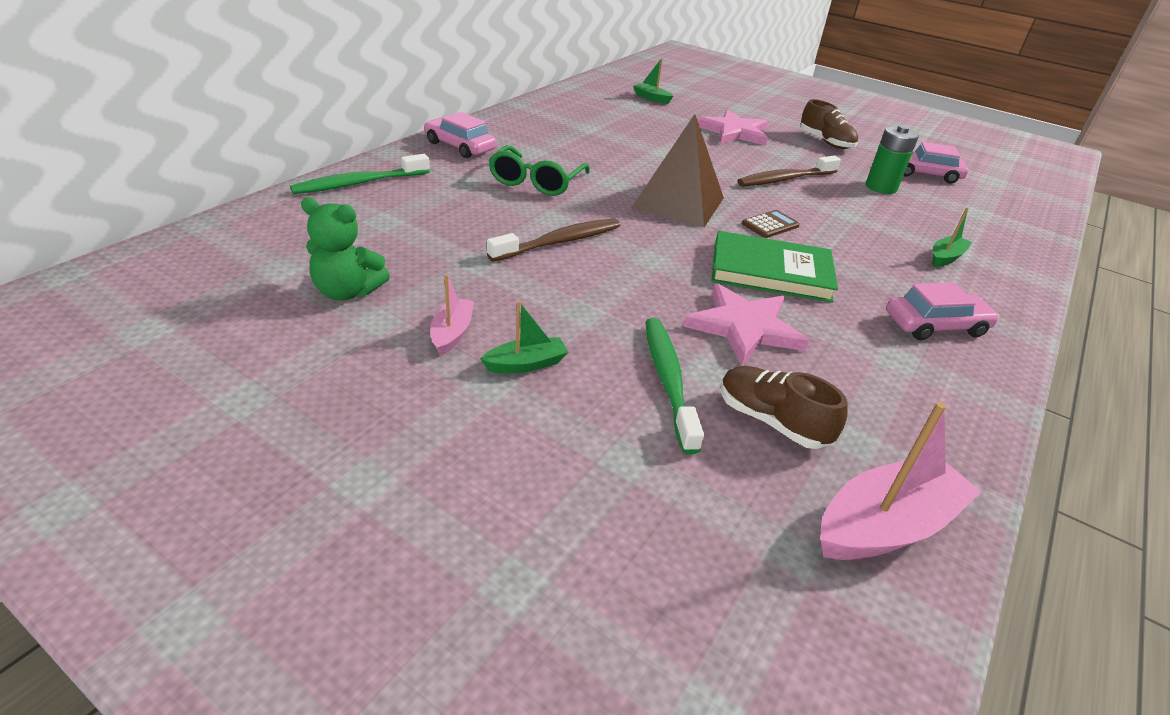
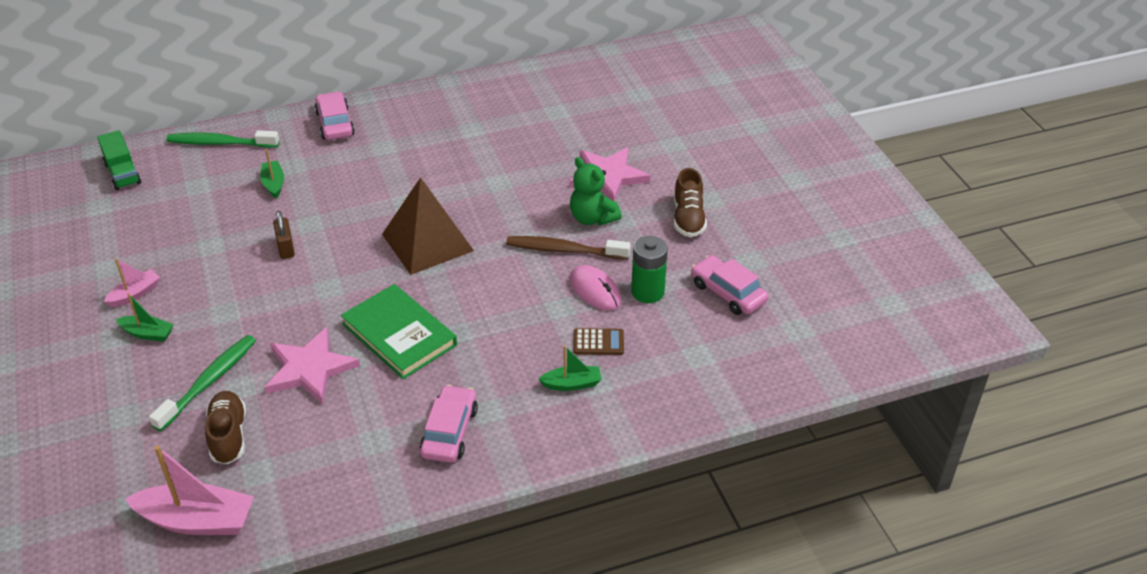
camera: 40 degrees right, 5 degrees up
green teddy bear [301,197,390,301] -> green teddy bear moved to [570,157,622,226]
brown toothbrush [487,219,620,262] -> brown padlock [273,211,295,259]
green glasses [489,145,590,196] -> none
green boat [633,58,673,104] -> green boat moved to [260,149,284,199]
brown calculator [742,210,800,238] -> brown calculator moved to [573,328,624,355]
pink car [886,283,999,340] -> pink car turned 105 degrees counterclockwise [420,385,478,463]
none -> green truck [97,130,141,190]
none -> pink mouse [570,265,622,310]

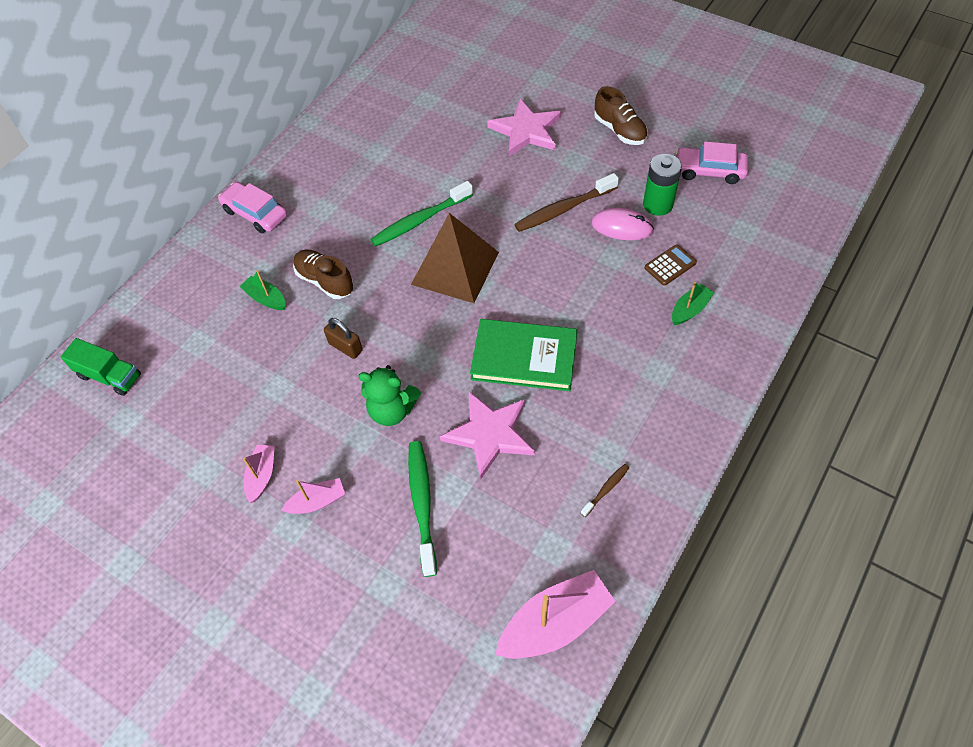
camera: 35 degrees left, 15 degrees up
green boat [116,293,174,342] -> pink boat [281,478,345,514]
green toothbrush [167,130,279,148] -> green toothbrush moved to [370,181,473,247]
brown shoe [205,391,246,464] -> brown shoe moved to [293,250,354,299]
pink car [420,385,478,463] -> none
green teddy bear [570,157,622,226] -> green teddy bear moved to [358,365,421,426]
none -> brown toothbrush [581,464,629,517]

